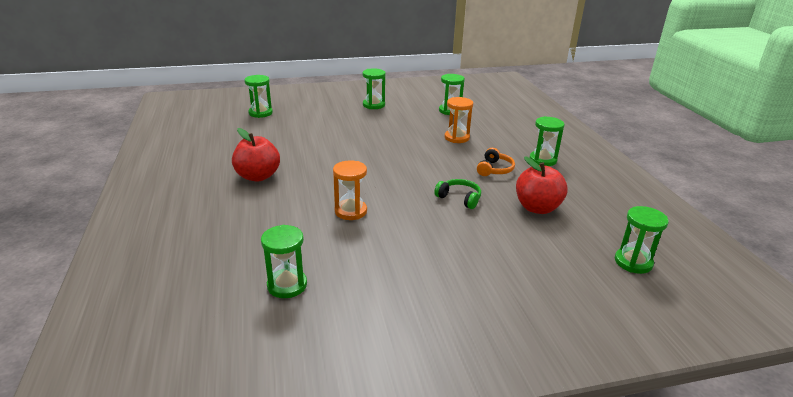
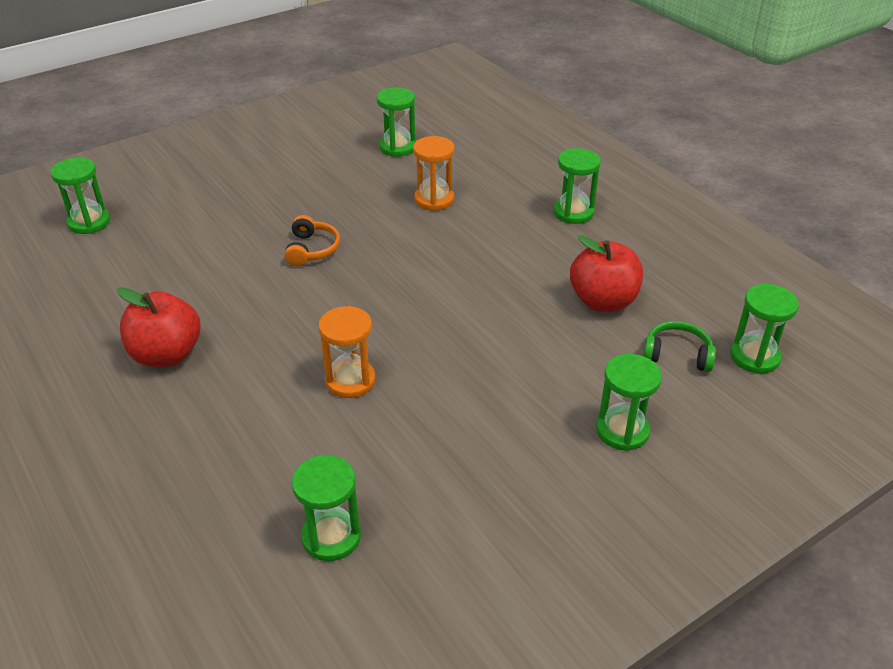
camera: 20 degrees left, 10 degrees up
green hourglass [363,68,386,109] -> green hourglass moved to [596,354,662,451]
green headphones [434,179,481,209] -> green headphones moved to [643,321,716,372]
orange headphones [477,148,515,176] -> orange headphones moved to [284,215,340,266]

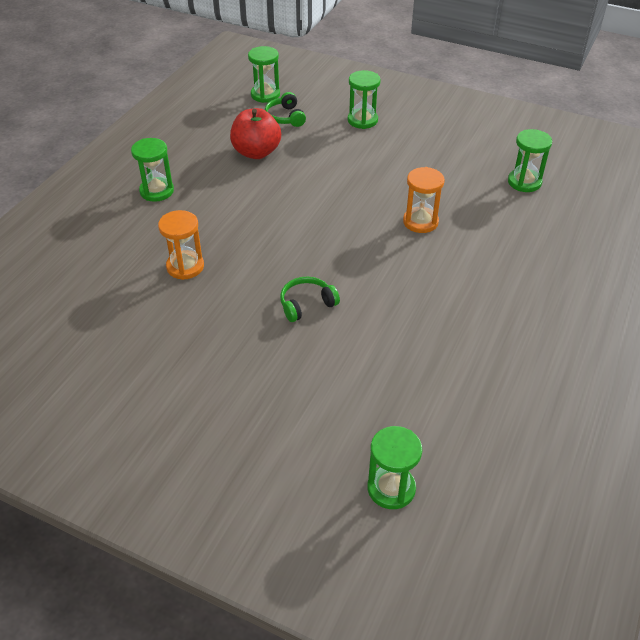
camera: 120 degrees left, 5 degrees up
red apple [117,287,201,367] -> none
orange headphones [284,215,340,266] -> green headphones [280,276,340,322]
green hourglass [377,87,416,157] -> none

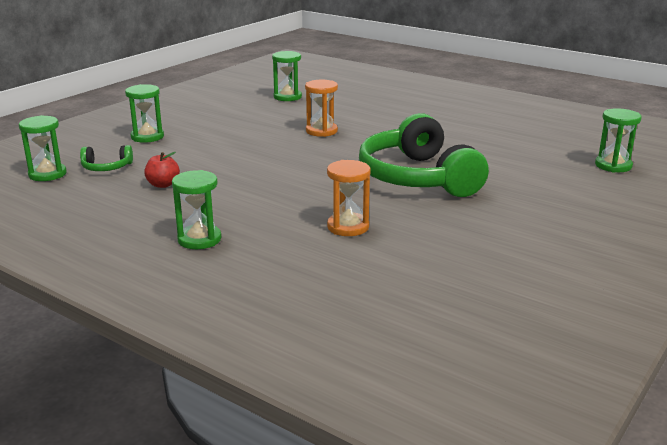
camera: 80 degrees left, 20 degrees down
red apple [230,108,281,159] -> red apple [145,152,180,188], size x0.58
green headphones [280,276,340,322] -> green headphones [359,113,489,197], size x2.40

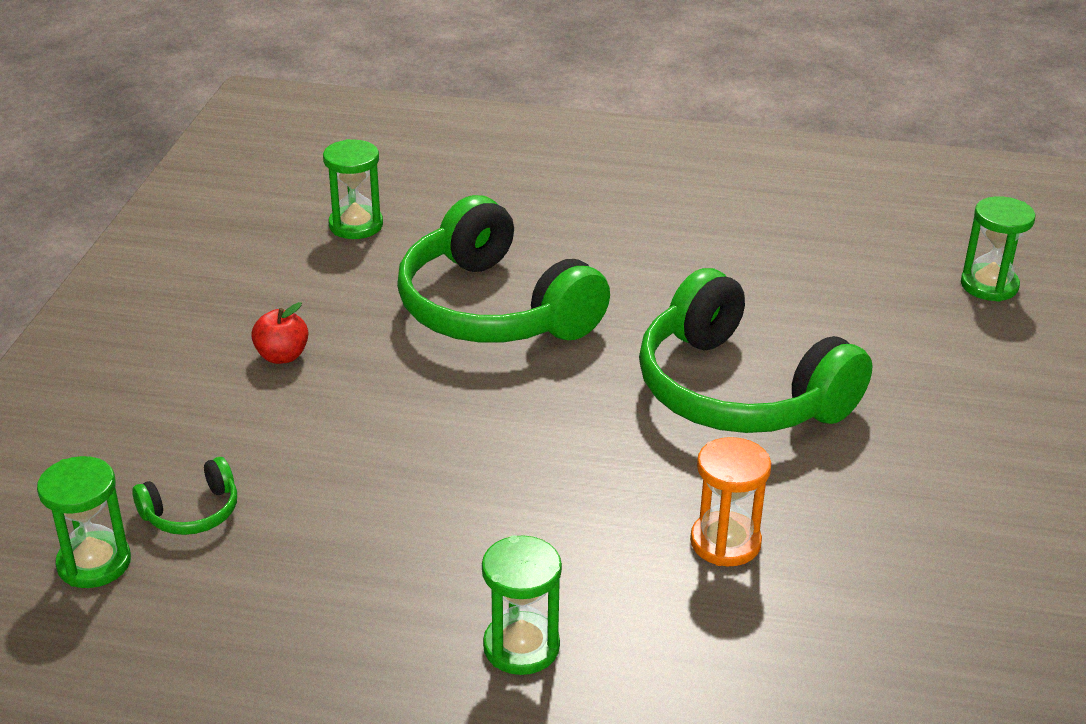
camera: 25 degrees left, 10 degrees up
green hourglass [125,84,164,143] -> none
red apple [145,152,180,188] -> red apple moved to [251,302,308,364]
orange hourglass [305,80,338,137] -> green headphones [397,195,610,343]

